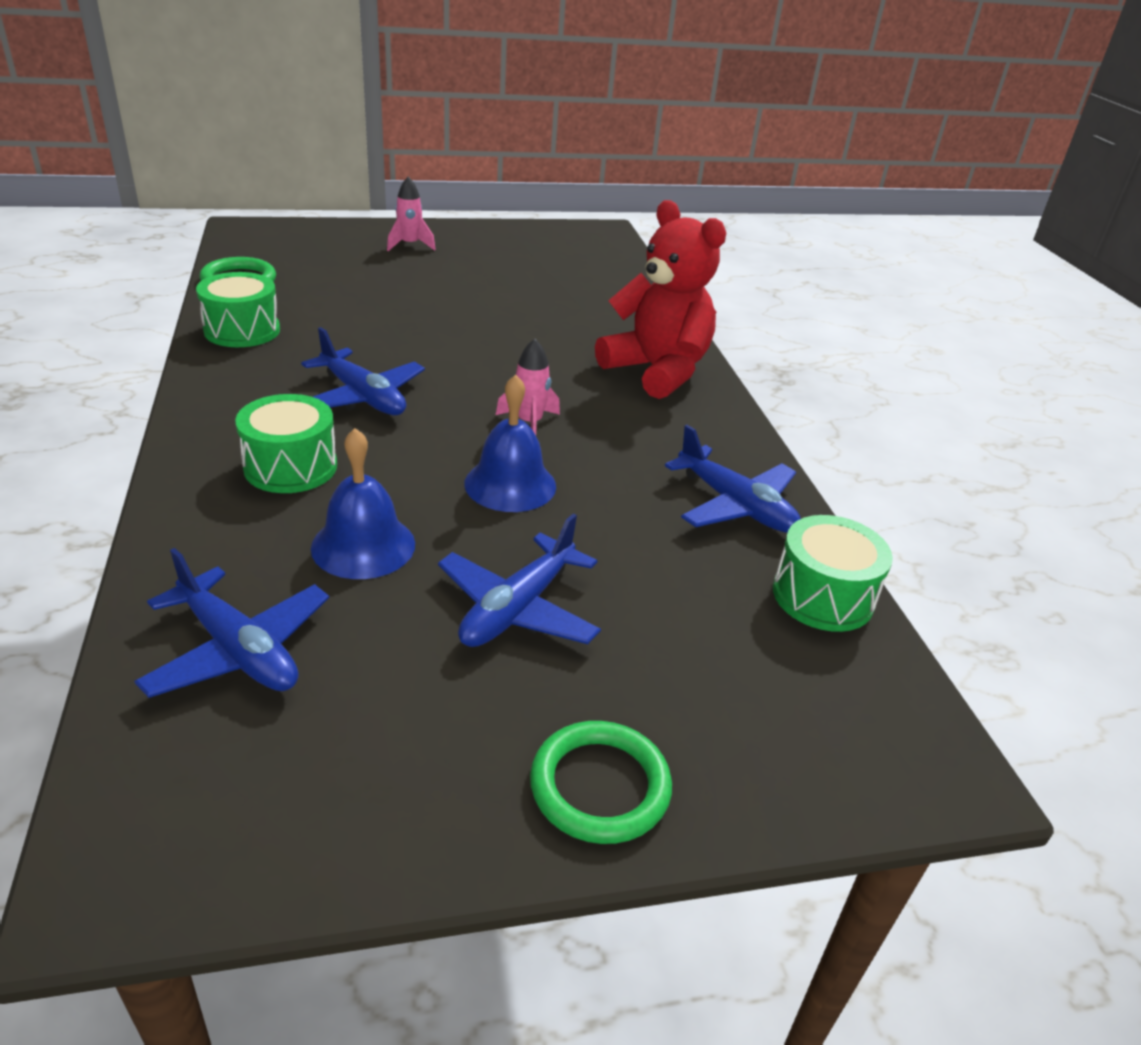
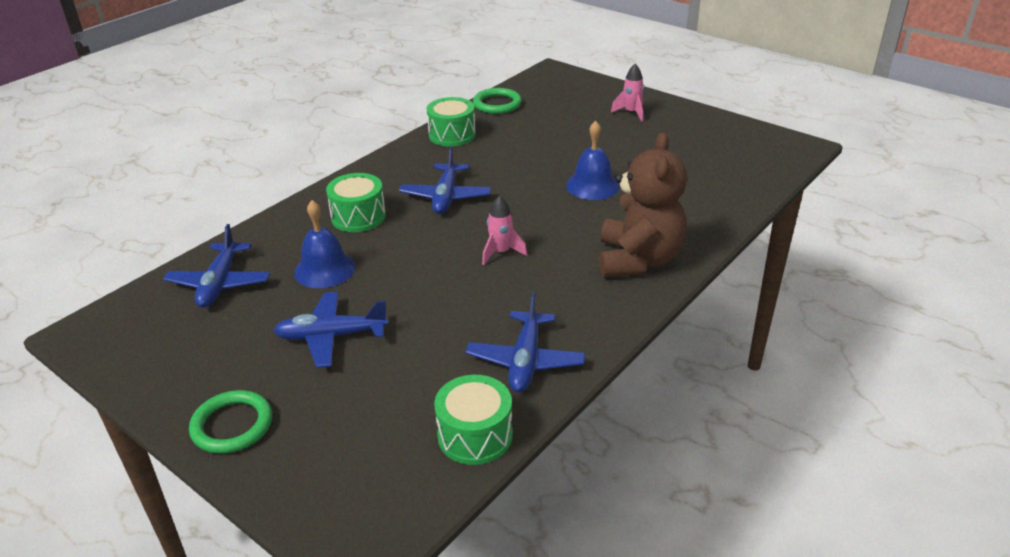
camera: 55 degrees right, 0 degrees up
blue bell [464,375,556,512] -> blue bell moved to [566,121,619,200]
red teddy bear [595,200,726,399] -> brown teddy bear [599,132,687,277]

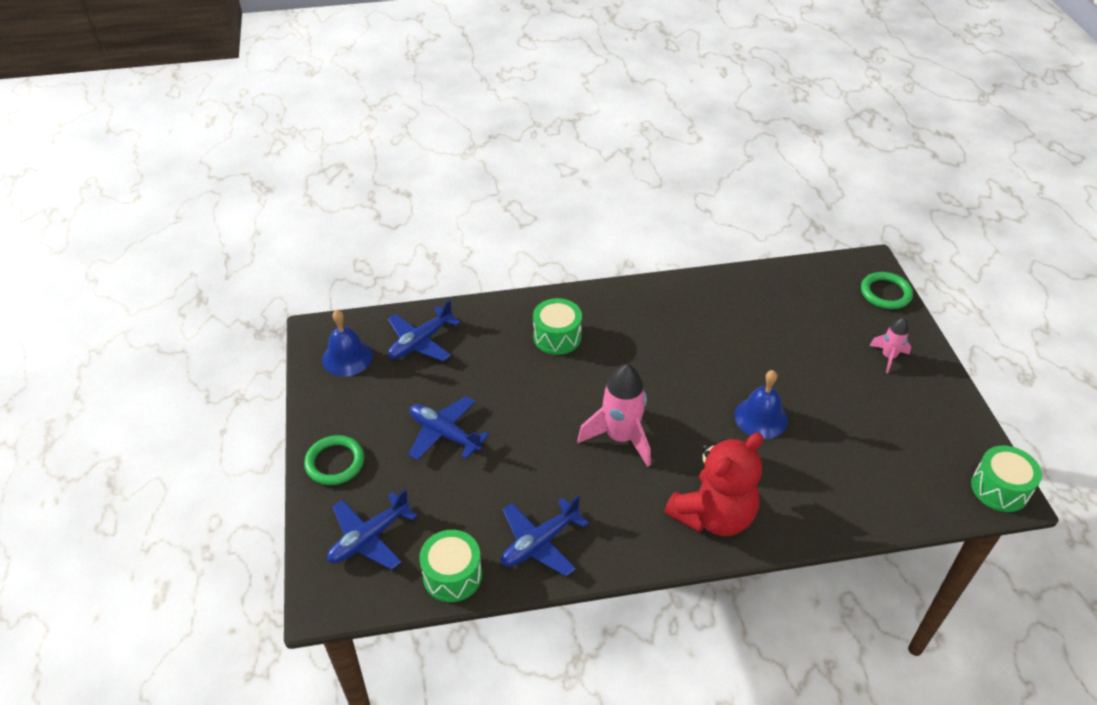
camera: 40 degrees right, 10 degrees up
blue bell [294,200,356,288] -> blue bell moved to [322,310,373,376]
blue plane [399,146,491,214] -> blue plane moved to [327,489,417,570]
green drum [427,97,476,146] -> green drum moved to [971,445,1042,512]
green ring [473,88,522,114] -> green ring moved to [861,272,913,309]
pink rocket [482,196,527,265] -> pink rocket [577,364,651,467], size x1.81
brown teddy bear [599,132,687,277] -> red teddy bear [664,432,763,536]

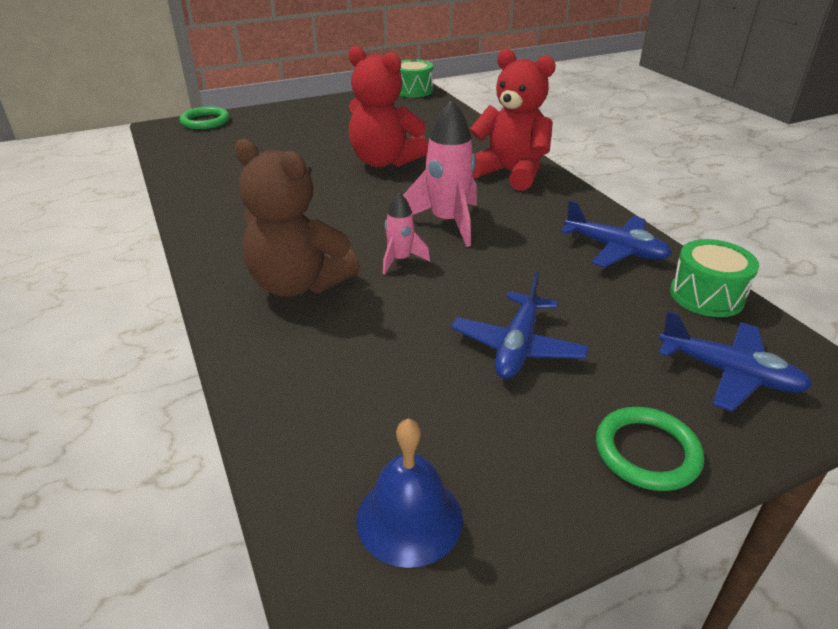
camera: 105 degrees left, 10 degrees down
blue plane [388,299,460,361] -> none
green drum [533,298,582,355] -> brown teddy bear [234,139,360,297]
blue bell [734,370,788,439] -> red teddy bear [348,46,428,167]
pink rocket [869,317,911,373] -> pink rocket moved to [383,192,430,274]

